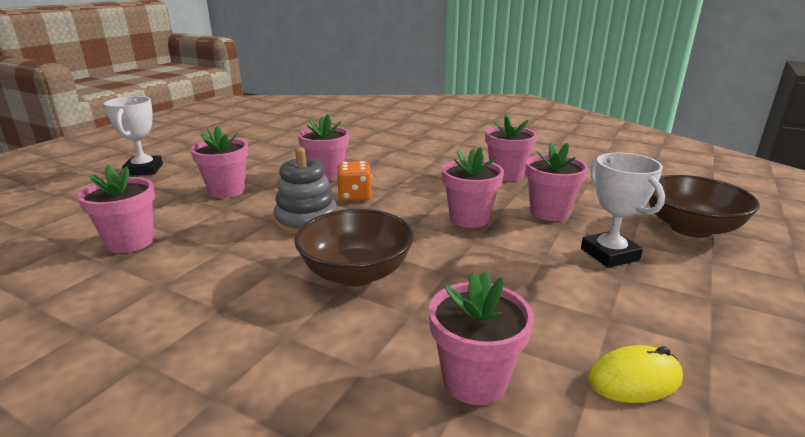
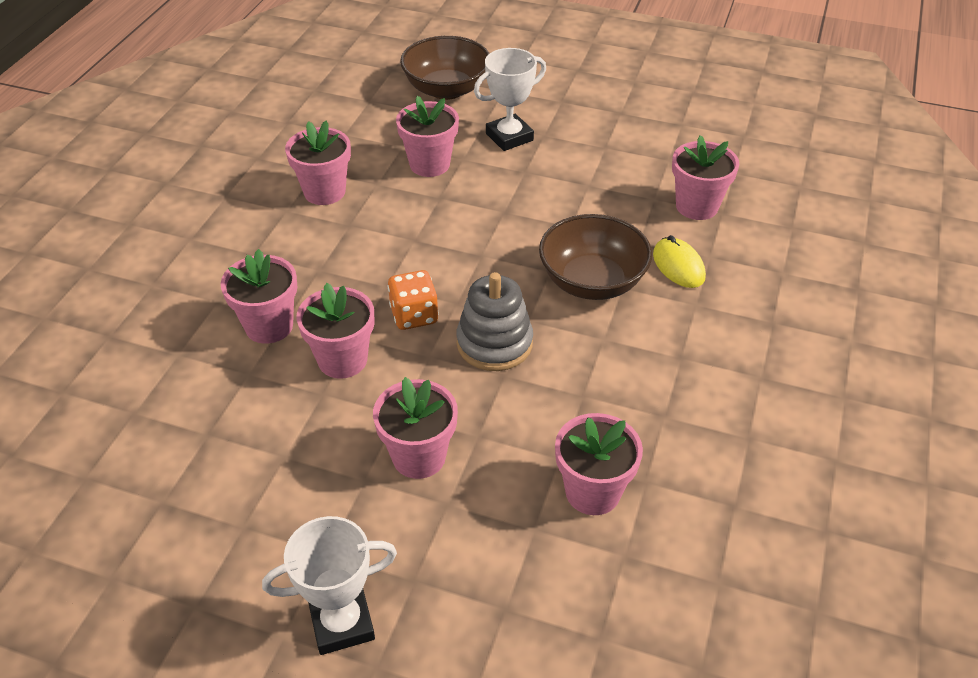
camera: 100 degrees left, 20 degrees up
pink flower pot [442,147,504,228] -> pink flower pot moved to [221,249,297,344]
yellow mouse [588,345,683,403] -> yellow mouse moved to [653,235,706,288]

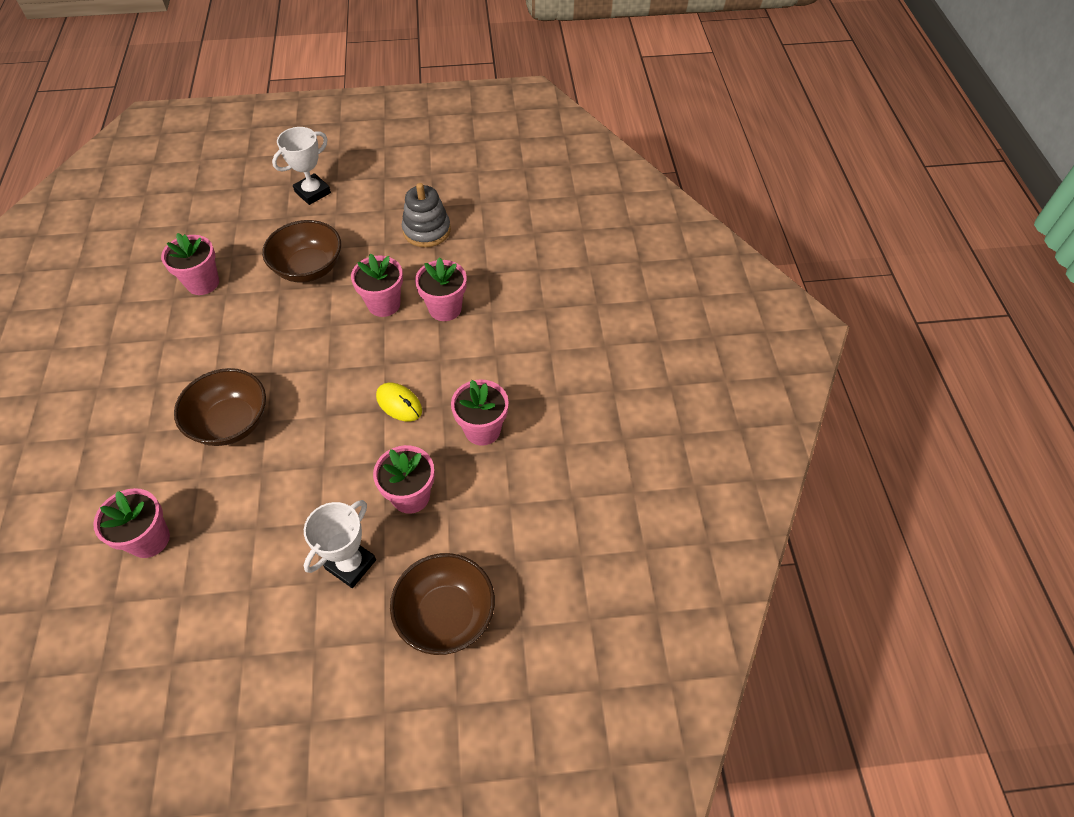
camera: 155 degrees right, 10 degrees up
pink flower pot [373,377,458,479] -> brown bowl [262,220,341,283]
orange dice [388,270,439,330] -> none
grey stacking toy [456,272,533,371] -> grey stacking toy moved to [402,183,451,247]
yellow mouse [653,235,706,288] -> yellow mouse moved to [376,383,422,422]

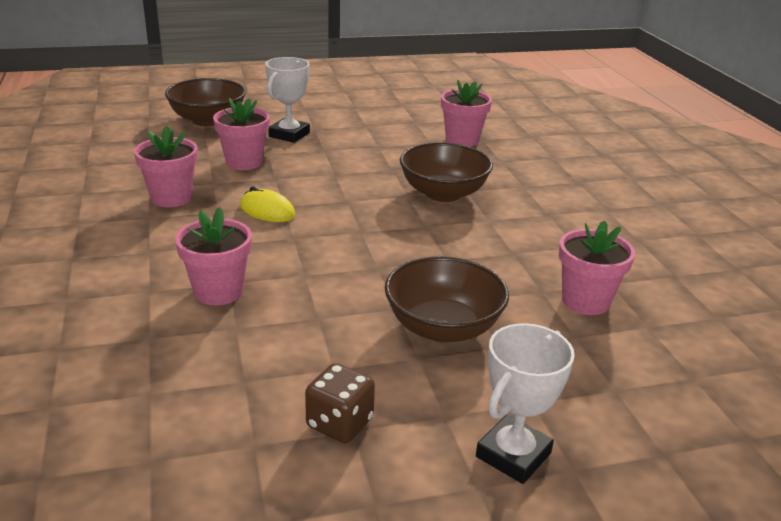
camera: 170 degrees right, 25 degrees down
pink flower pot [351,253,403,317] -> none
grey stacking toy [402,183,451,247] -> none
none -> brown dice [305,363,375,443]

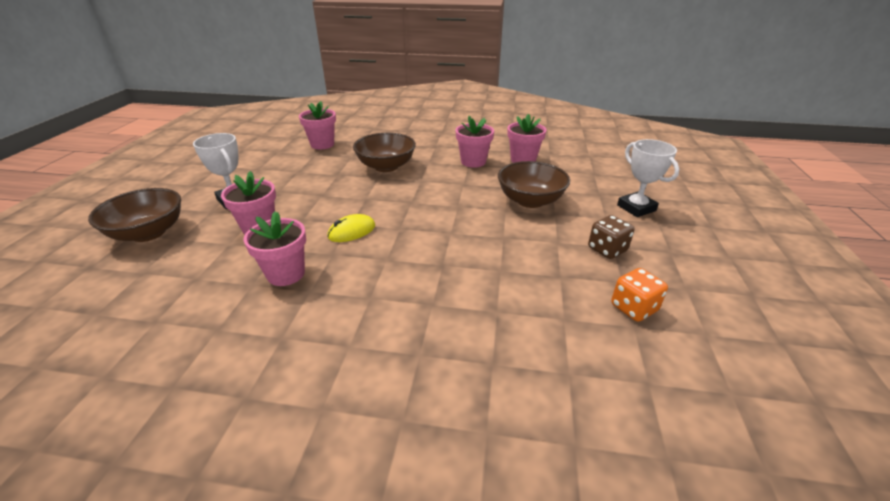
camera: 65 degrees left, 5 degrees up
pink flower pot [175,207,252,305] -> pink flower pot moved to [456,116,494,168]
none -> orange dice [611,268,668,322]

